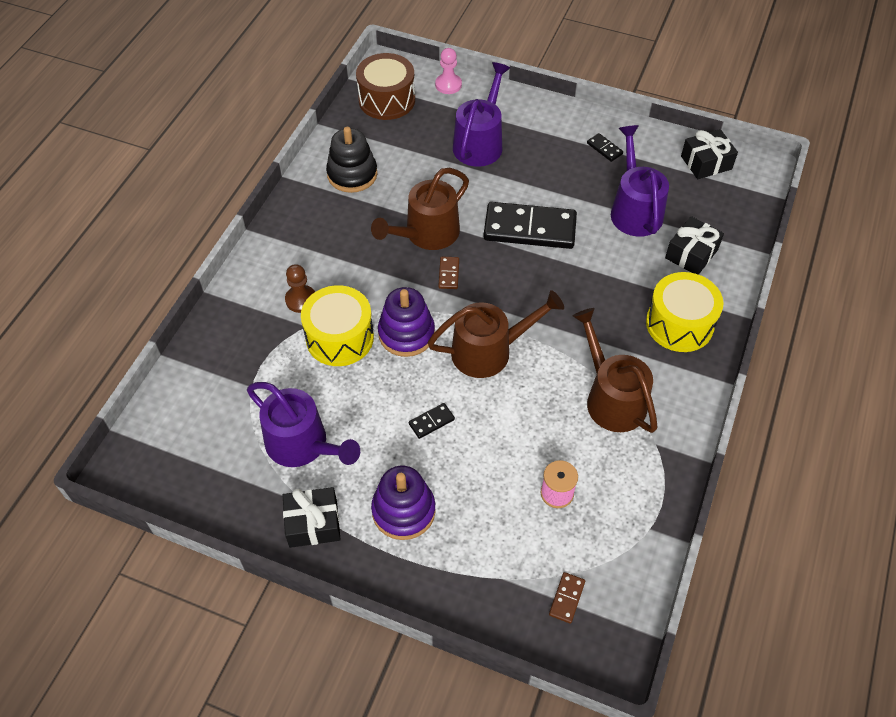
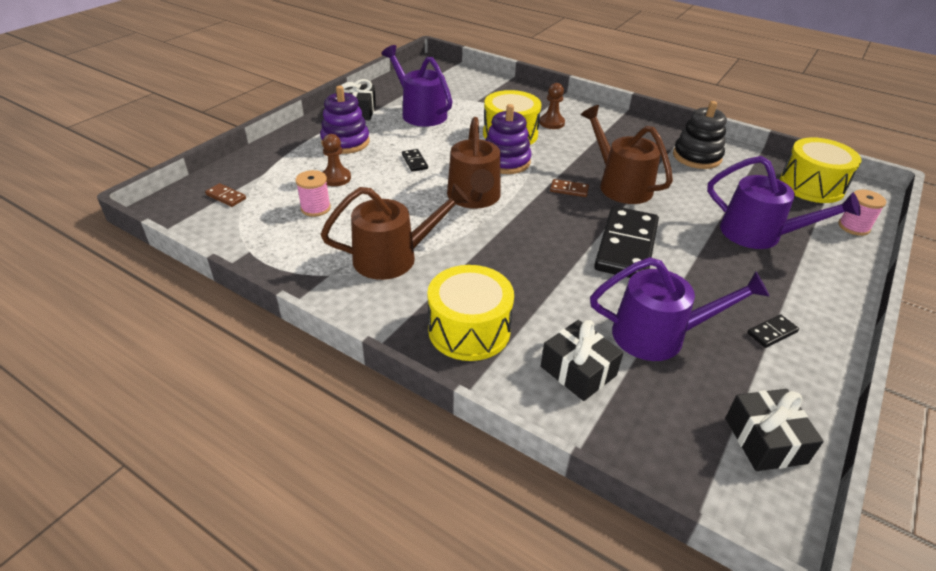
camera: 100 degrees right, 15 degrees down
purple watering can [247,382,360,467] -> purple watering can turned 90 degrees clockwise [381,45,453,127]
brown drum [356,53,415,120] -> yellow drum [780,137,861,203]
pink pawn [435,48,462,94] -> pink spool [838,189,886,236]
none -> brown pawn [322,134,351,186]

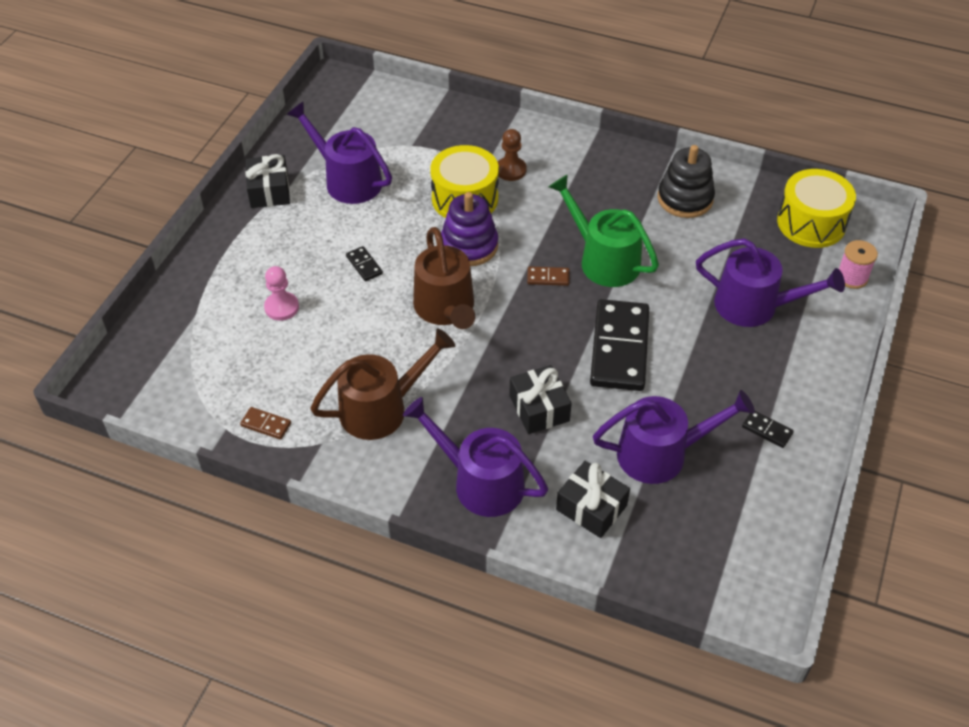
camera: 10 degrees left, 10 degrees up
brown domino [205,183,246,207] -> brown domino moved to [240,407,291,440]
pink spool [296,170,331,217] -> none
purple stacking toy [320,86,370,154] -> none
brown pawn [322,134,351,186] -> pink pawn [264,266,299,321]
yellow drum [427,265,514,361] -> purple watering can [403,397,548,517]
brown watering can [581,105,673,204] -> green watering can [549,175,659,287]
black gift [725,389,824,471] -> black gift moved to [509,365,572,434]
black domino [747,315,799,348] -> black domino turned 75 degrees clockwise [742,411,794,448]

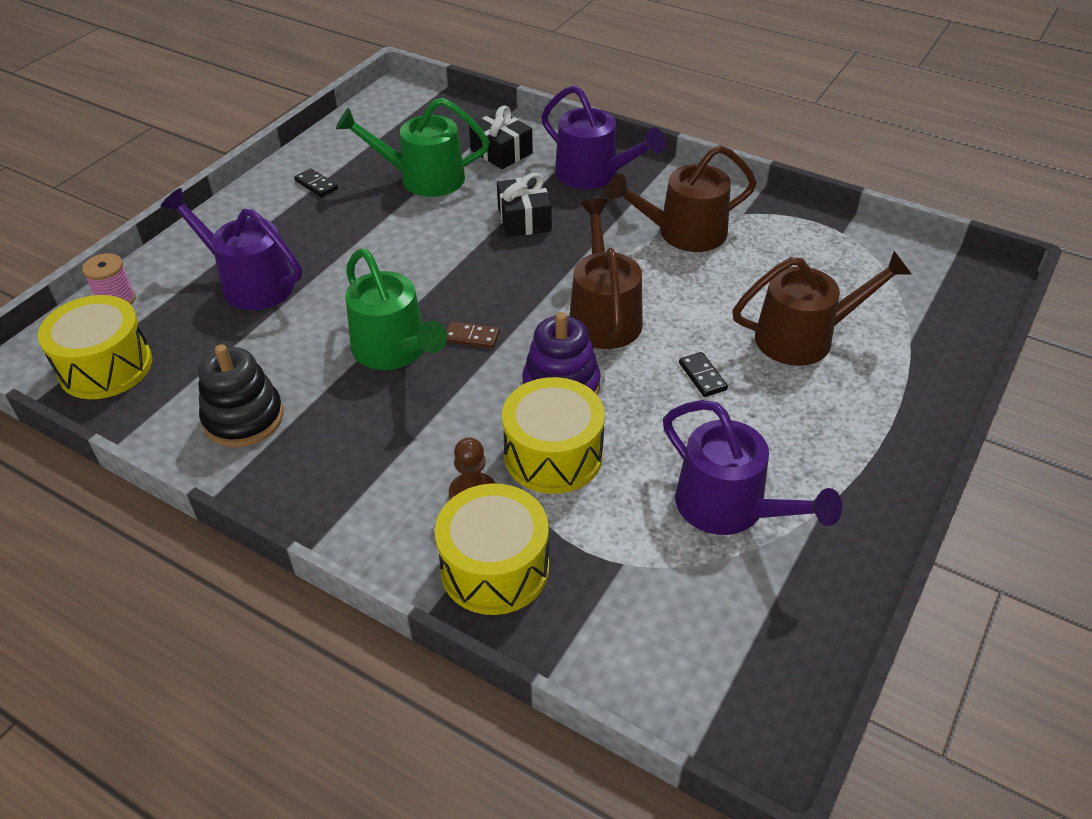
camera: 170 degrees left, 5 degrees down
brown domino [240,407,291,440] -> none
black gift [245,154,290,208] -> none
pink pawn [264,266,299,321] -> brown watering can [732,251,912,366]
black domino [590,299,649,391] -> none
purple watering can [593,390,755,484] -> green watering can [336,98,489,197]
none -> yellow drum [435,483,549,615]

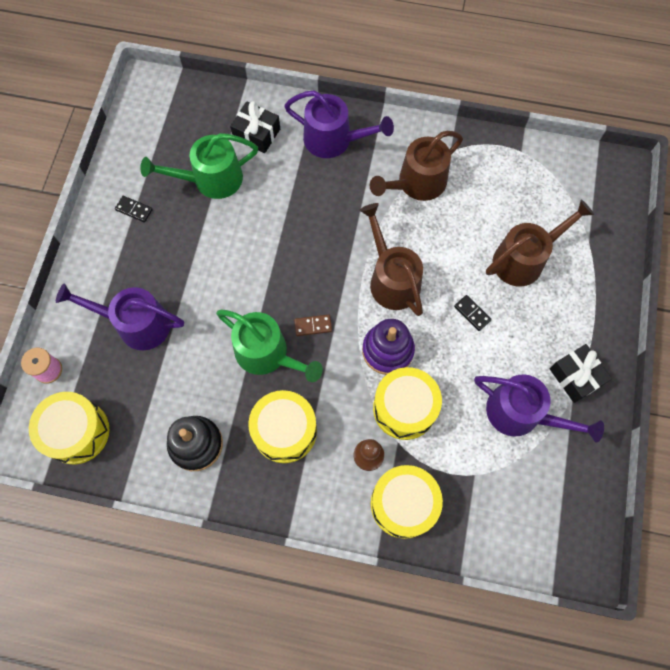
camera: 20 degrees left, 25 degrees up
black gift [497,173,552,237] -> black gift moved to [550,344,612,403]
none -> yellow drum [248,390,317,463]

